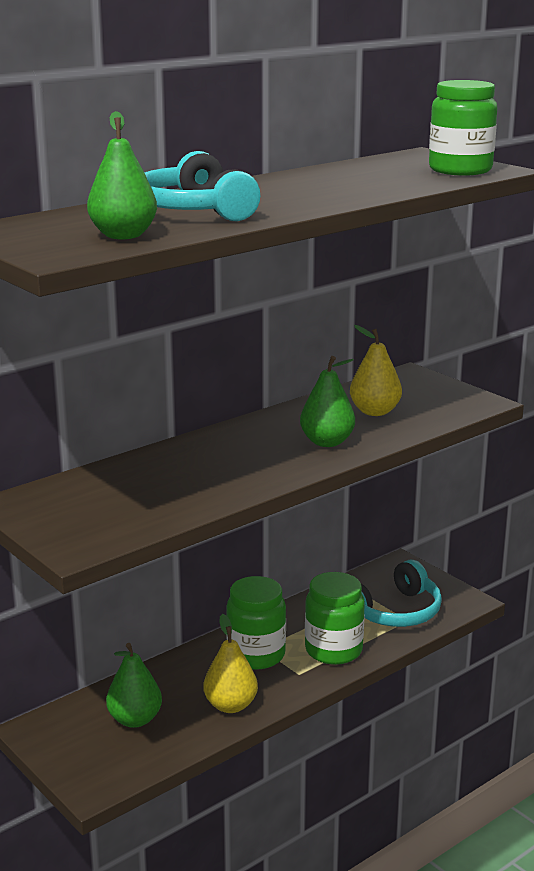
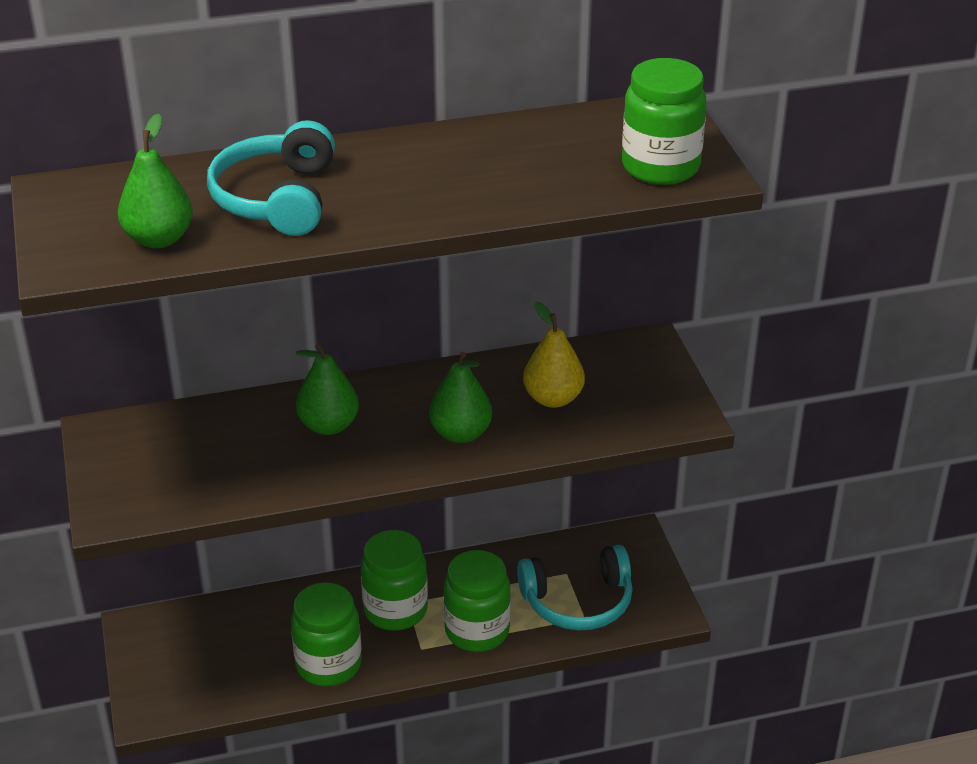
camera: 25 degrees right, 15 degrees up
green pear [106,643,162,728] -> green pear moved to [296,343,359,435]
yellow pear [203,614,258,713] -> green jar [291,582,362,687]

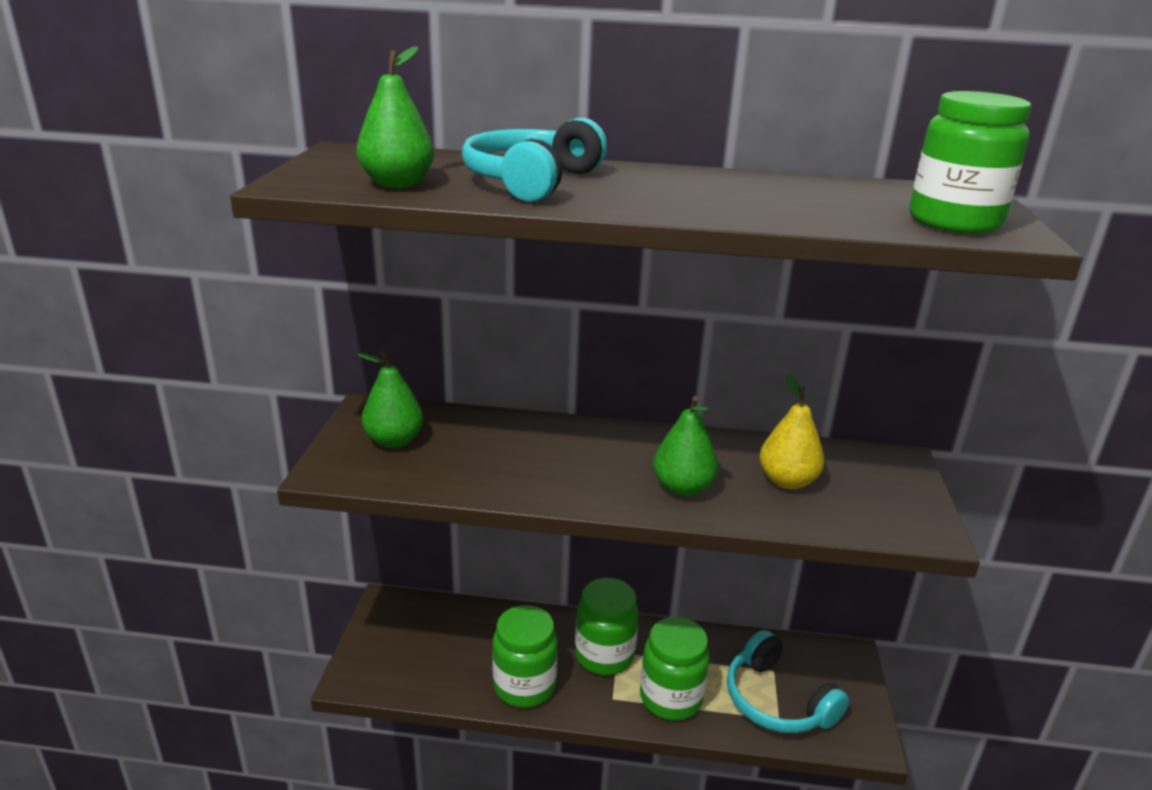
camera: 20 degrees right, 10 degrees down
green pear [296,343,359,435] -> green pear moved to [356,351,423,448]
turquoise headphones [517,545,633,630] -> turquoise headphones turned 45 degrees clockwise [727,630,849,733]

